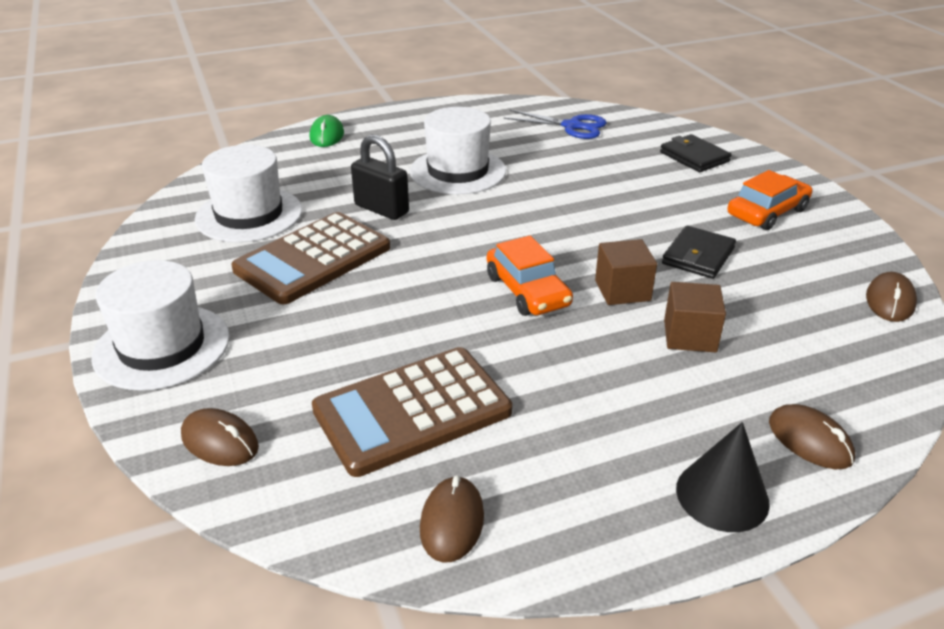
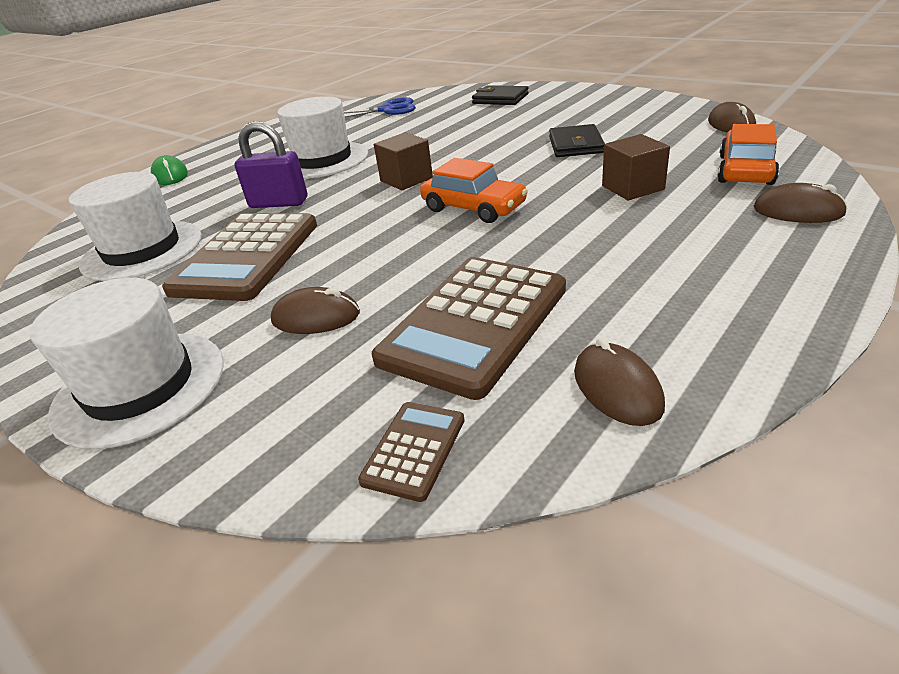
camera: 25 degrees left, 0 degrees up
brown mouse [181,408,259,466] -> brown mouse moved to [271,287,360,334]
black padlock [351,134,409,220] -> purple padlock [234,121,307,208]
brown cube [595,239,657,305] -> brown cube moved to [374,132,433,190]
black cone [676,422,770,532] -> none
orange car [728,170,812,230] -> orange car moved to [717,124,780,185]
none -> brown calculator [358,402,465,502]

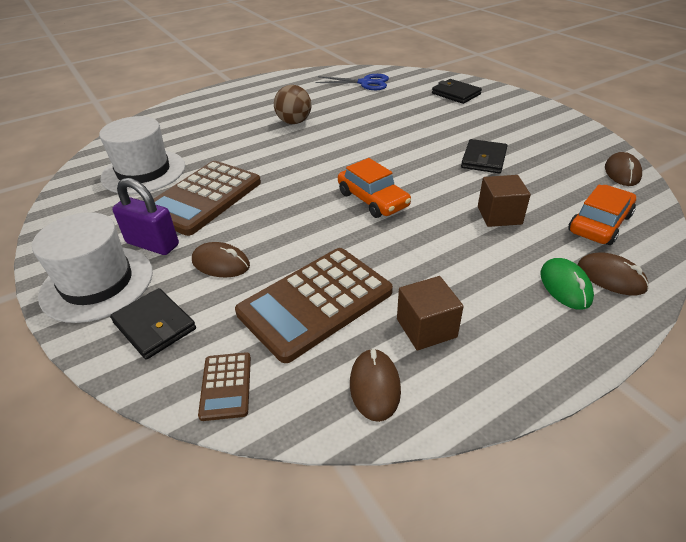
camera: 15 degrees right, 5 degrees up
green mouse [151,155,188,185] -> green mouse moved to [541,258,594,310]
purple padlock [234,121,307,208] -> purple padlock moved to [112,178,179,255]
white hat [277,96,368,179] -> brown ball [274,85,311,124]
brown calculator [358,402,465,502] -> brown calculator turned 135 degrees clockwise [198,352,251,421]
brown cube [374,132,433,190] -> brown cube moved to [397,276,464,351]
none -> black wallet [110,288,196,360]

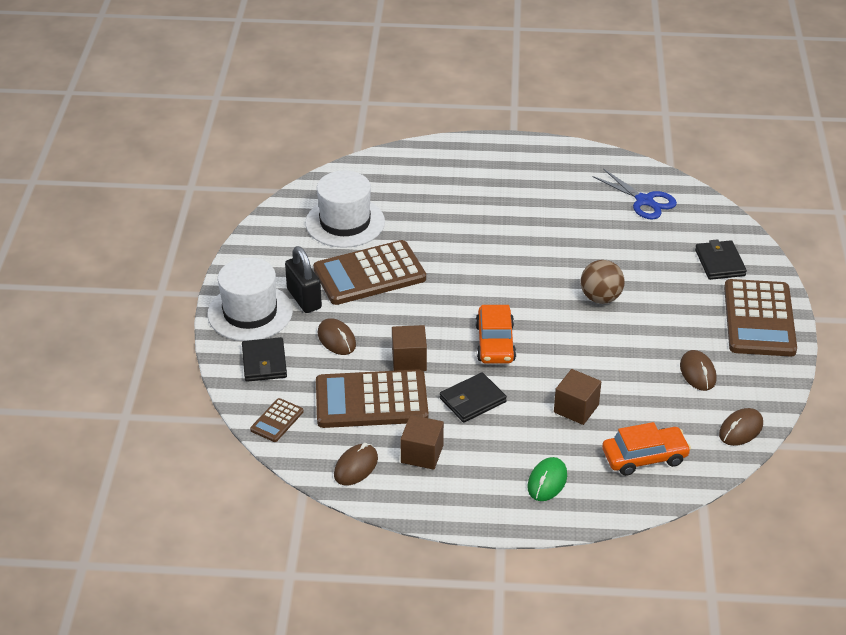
camera: 35 degrees right, 0 degrees up
purple padlock [112,178,179,255] -> black padlock [285,246,322,313]
brown ball [274,85,311,124] -> brown ball moved to [581,260,625,304]
black wallet [461,139,507,174] -> black wallet moved to [440,372,507,423]
brown mouse [578,252,649,295] -> brown mouse moved to [680,350,717,391]
none -> brown cube [392,325,427,371]
none -> brown calculator [724,279,797,357]

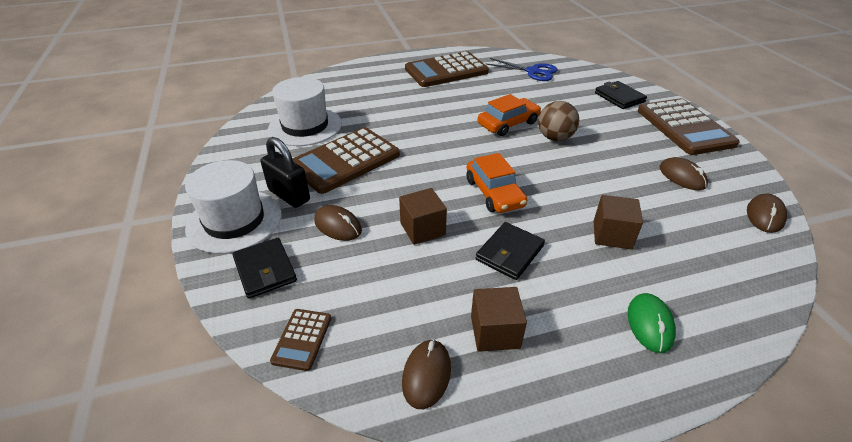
camera: 20 degrees left, 0 degrees up
brown calculator [316,369,429,428] -> brown calculator moved to [405,51,489,87]
orange car [602,422,691,476] -> orange car moved to [478,94,541,136]

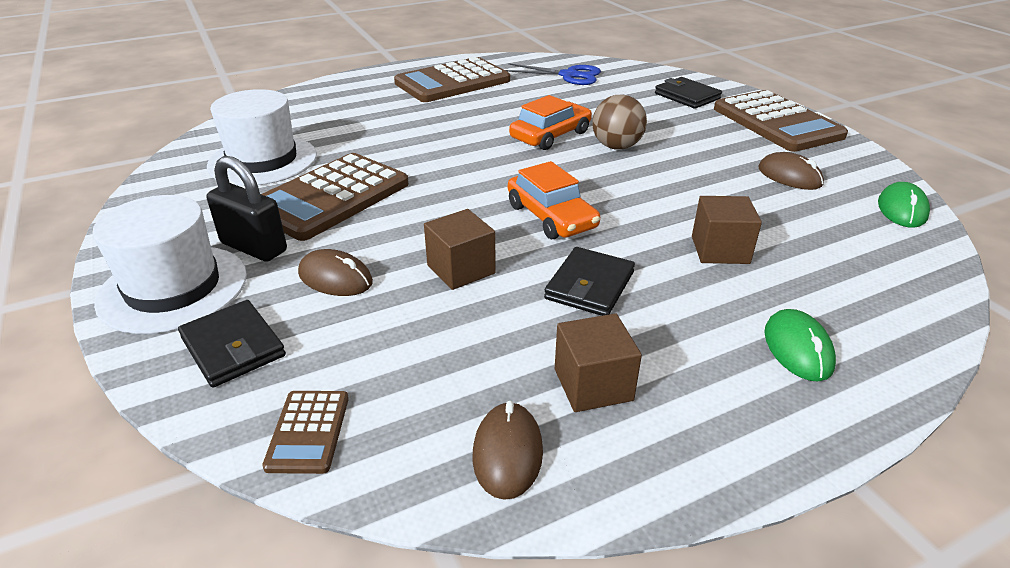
camera: 10 degrees left, 5 degrees down
brown mouse [747,194,787,233] -> green mouse [878,182,930,228]

